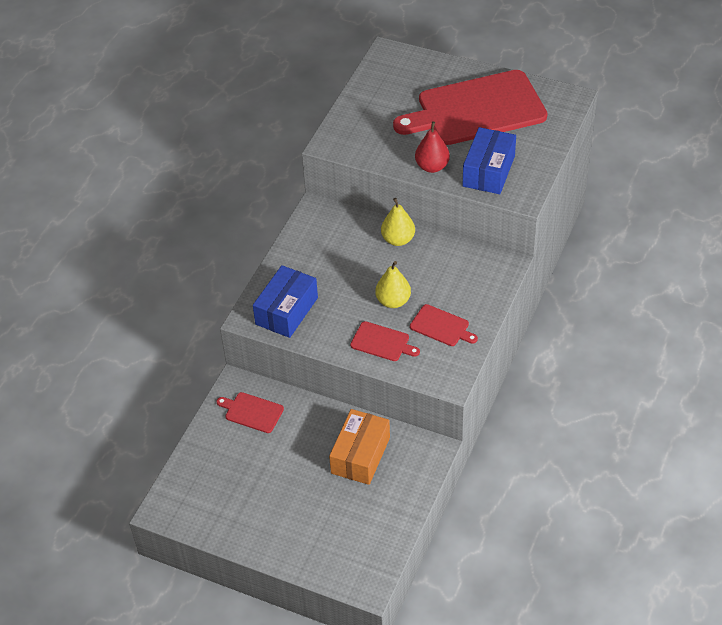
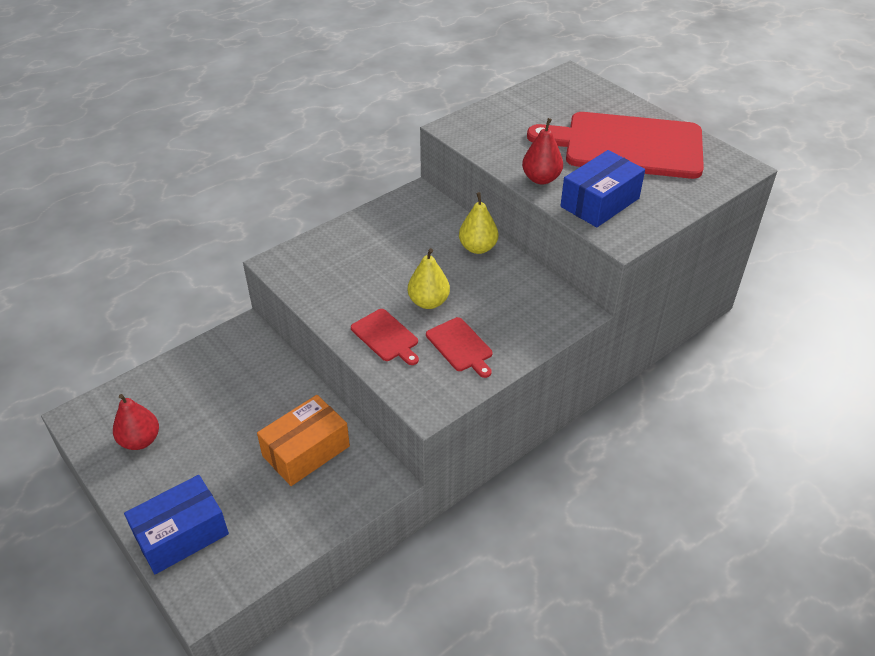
camera: 25 degrees right, 5 degrees down
red cutting board [216,392,284,433] -> none
blue box [253,265,318,338] -> blue box moved to [124,475,229,574]
none -> red pear [113,394,159,450]

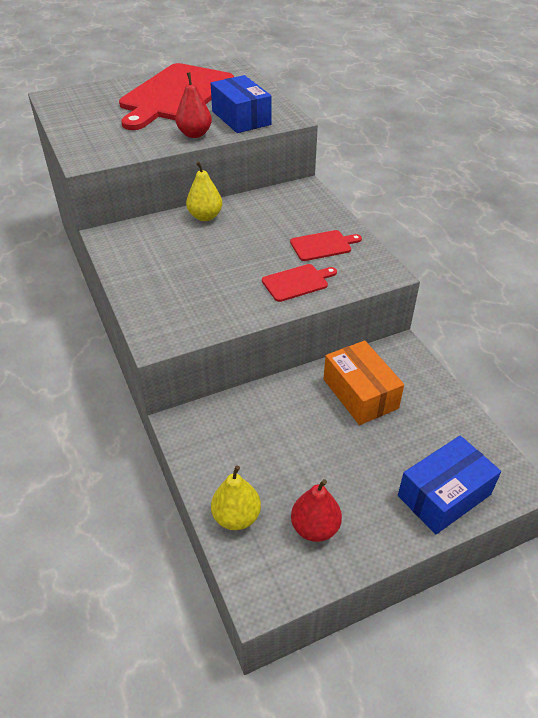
camera: 75 degrees left, 0 degrees up
blue box [124,475,229,574] -> blue box turned 75 degrees clockwise [398,436,501,534]
yellow pear [408,248,450,309] -> yellow pear moved to [211,466,261,530]

